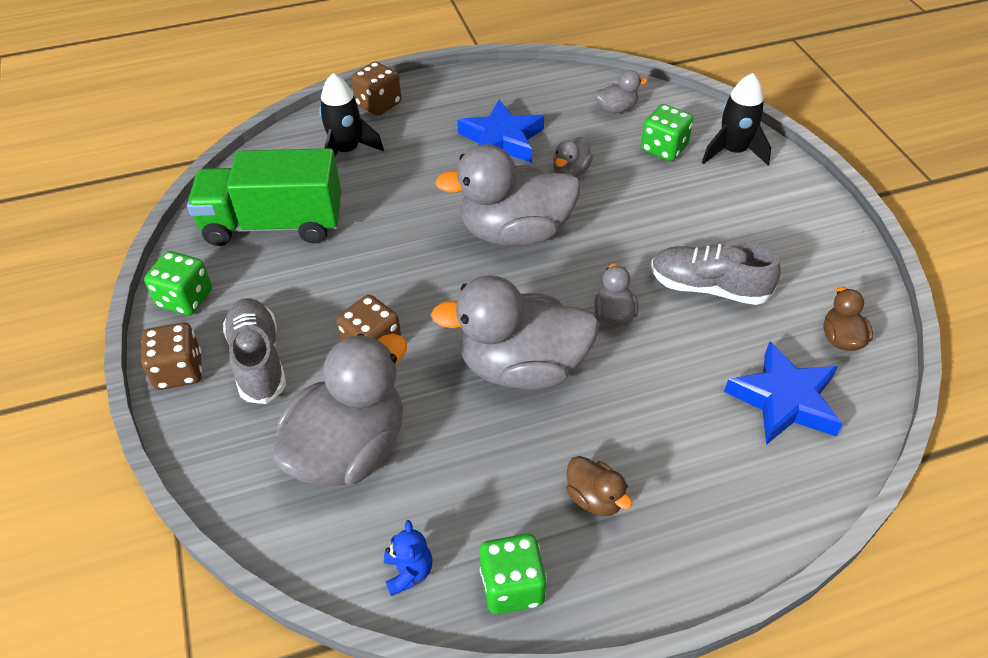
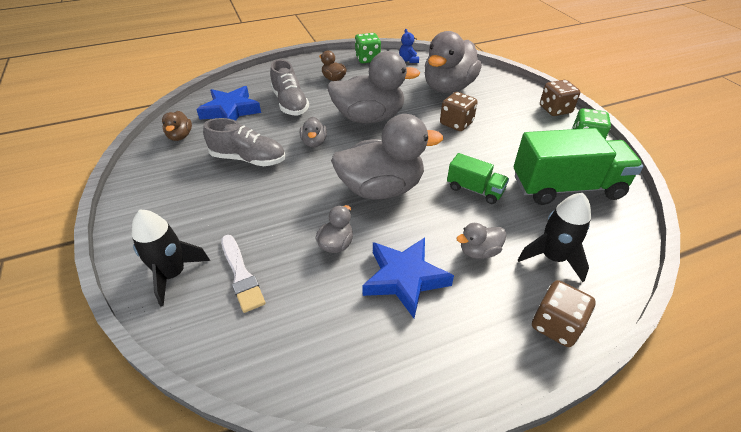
camera: 175 degrees right, 5 degrees down
grey shoe [222,298,286,404] -> grey shoe moved to [270,59,309,115]
grey duck [594,70,647,113] -> grey duck moved to [456,223,507,259]
green dice [641,104,693,161] -> white brush [221,235,265,313]
none -> green truck [447,153,509,204]

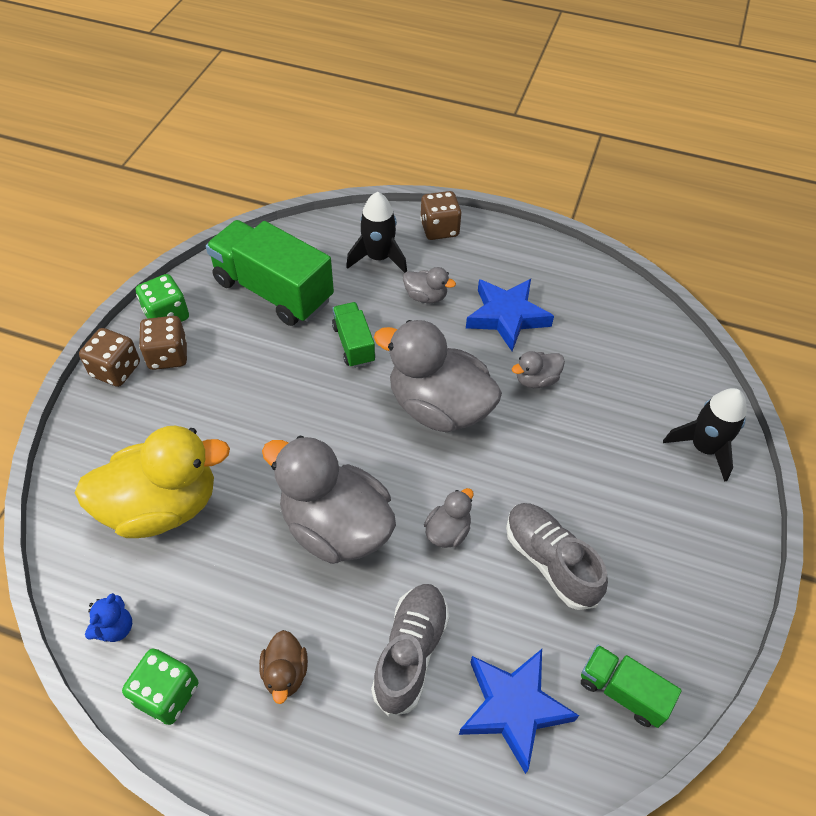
camera: 140 degrees left, 10 degrees up
brown duck [162,111,192,141] -> green truck [581,645,682,728]
white brush [221,235,265,313] -> none
grey duck [425,31,482,93] -> yellow duck [74,426,230,538]
brown dice [440,92,478,131] -> brown dice moved to [139,316,187,370]

